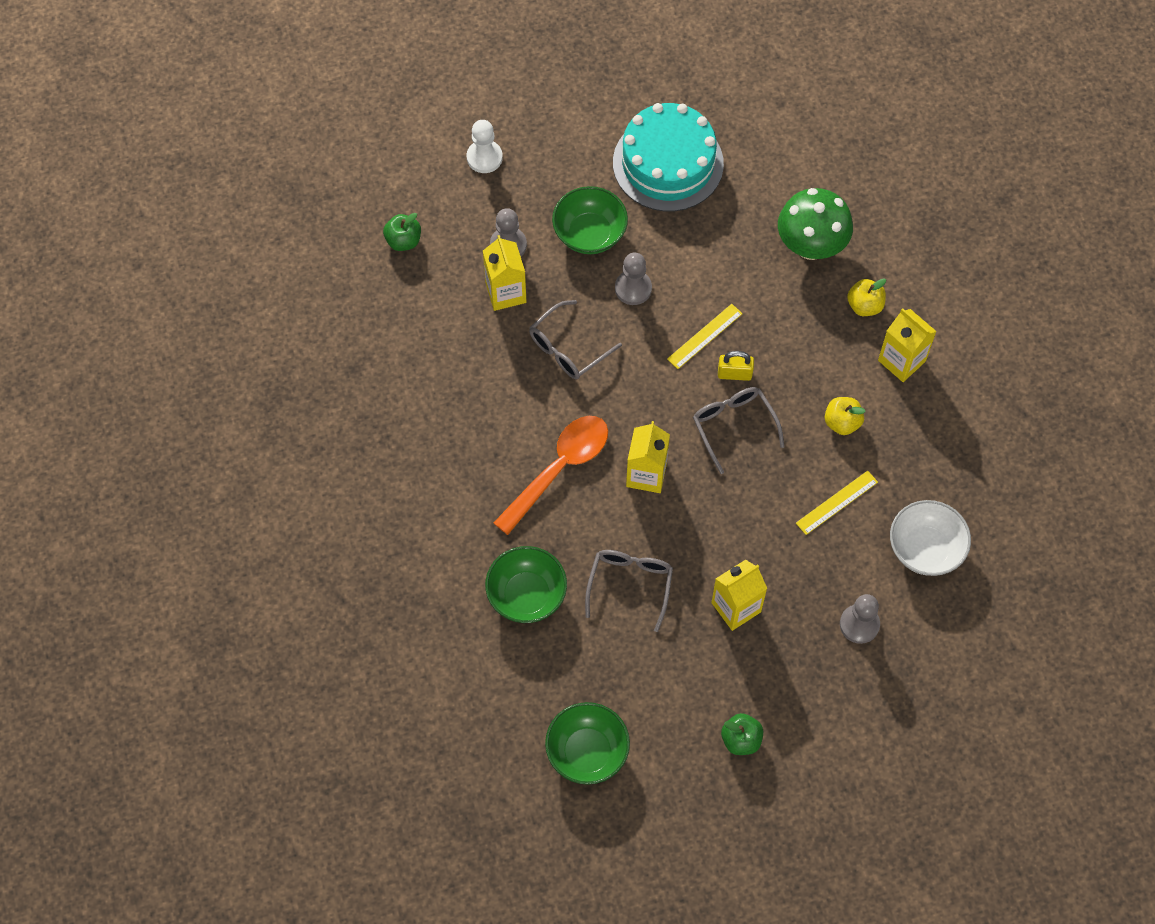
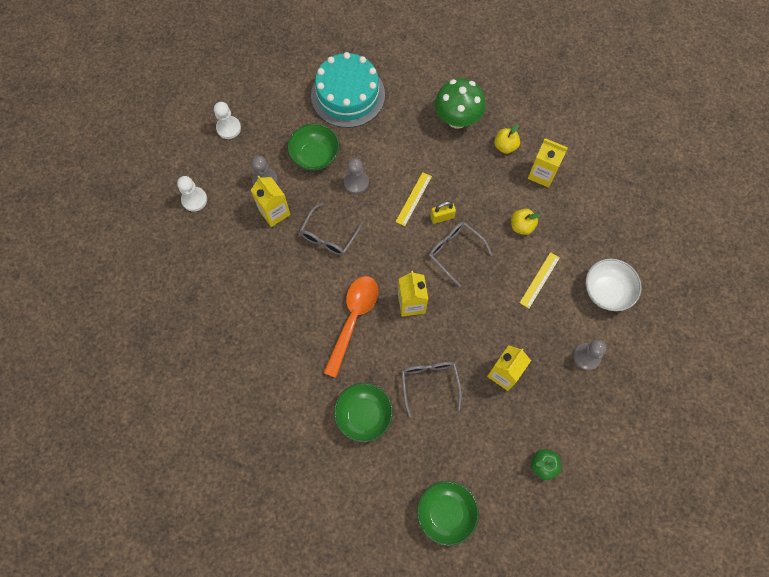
camera: 20 degrees left, 5 degrees up
green apple [383,213,421,251] -> white pawn [177,176,207,212]

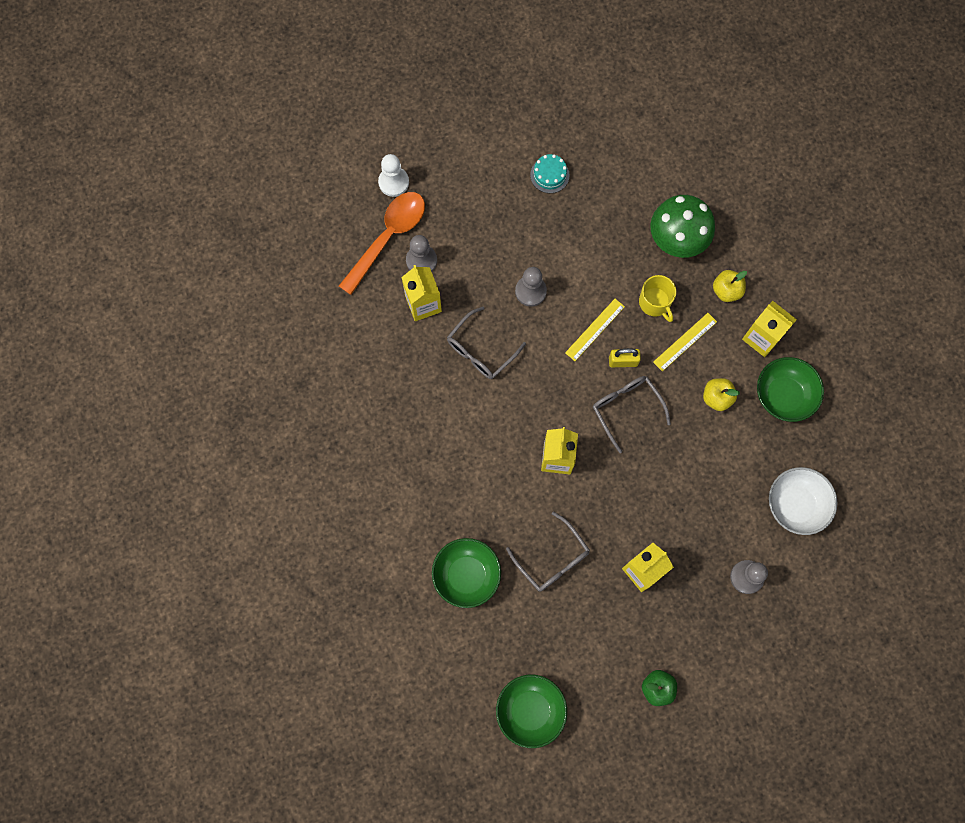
camera: 15 degrees right, 5 degrees up
white pawn [177,176,207,212] -> none
green bowl [287,123,339,171] -> green bowl moved to [757,357,824,422]
turquoise cake [311,52,385,128] -> turquoise cake [530,154,570,193], size x0.42
orange spoon [323,276,378,378] -> orange spoon moved to [339,192,425,295]
grey glasses [401,362,462,417] -> grey glasses turned 135 degrees clockwise [506,512,590,592]
yellow ruler [520,252,560,308] -> yellow ruler moved to [653,313,717,371]
none -> yellow mug [639,275,676,322]

